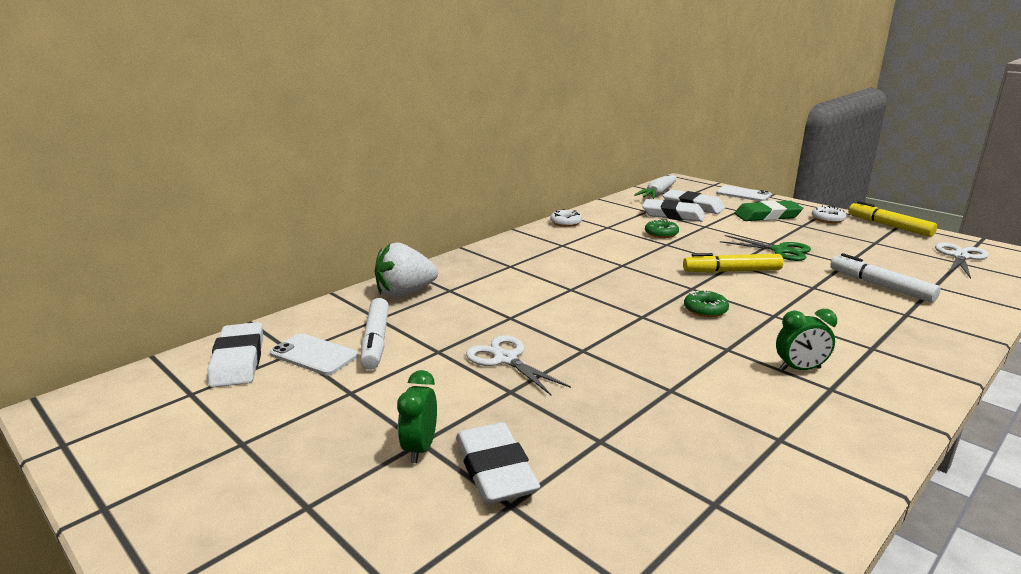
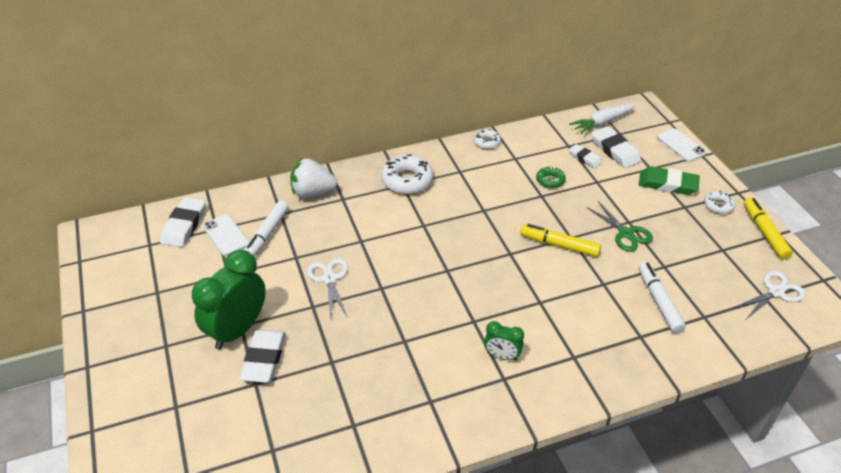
camera: 25 degrees right, 20 degrees up
green clock [397,370,437,463] -> green clock [192,250,266,350], size x2.01
white eraser [642,199,705,222] -> white eraser [569,144,602,169], size x0.61
green donut [684,290,729,317] -> none
none -> white donut [381,154,433,194]

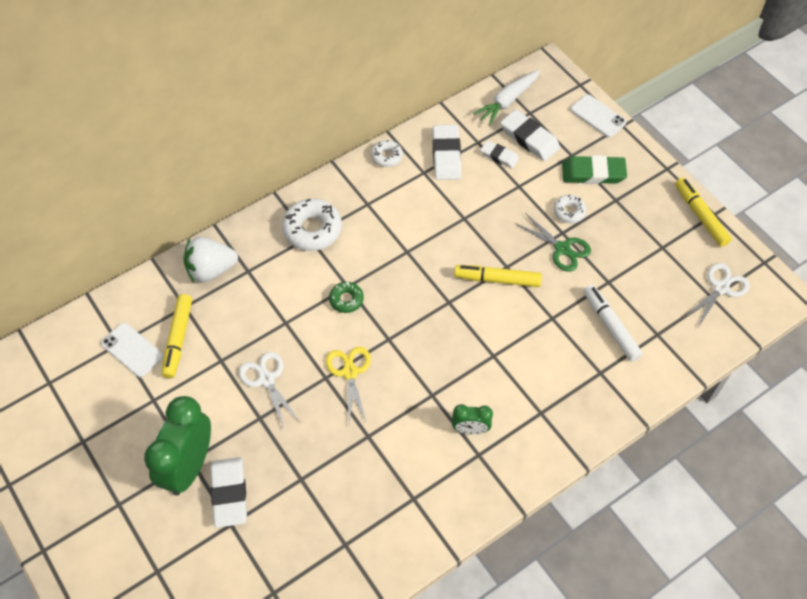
camera: 15 degrees left, 15 degrees up
white eraser [160,197,206,247] -> white eraser moved to [433,125,461,180]
white marker [244,201,289,257] -> yellow marker [162,294,192,378]
green donut [536,166,566,188] -> green donut moved to [329,282,364,313]
white donut [704,191,736,214] -> white donut moved to [553,195,587,223]
none -> yellow scissors [326,347,371,423]

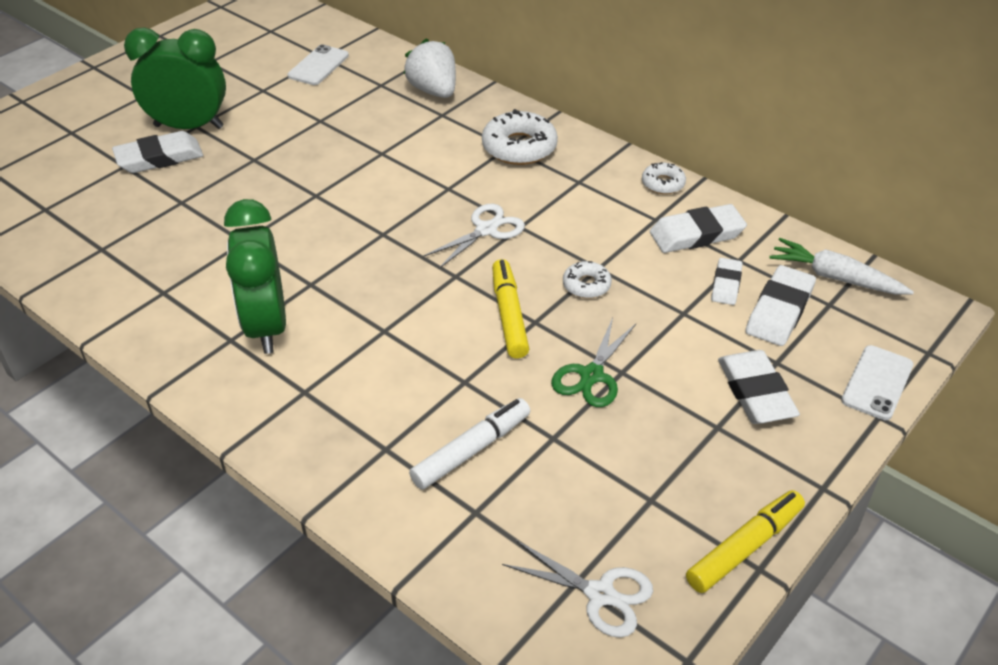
camera: 75 degrees right, 15 degrees down
yellow marker [162,294,192,378] -> none
white scissors [239,352,300,429] -> white scissors moved to [423,204,525,269]
yellow scissors [326,347,371,423] -> none
green donut [329,282,364,313] -> none
green clock [452,404,493,434] -> green clock [224,199,286,354], size x2.01
white donut [553,195,587,223] -> white donut moved to [563,261,612,298]
green eraser [562,155,627,184] -> white eraser [718,350,800,424]

